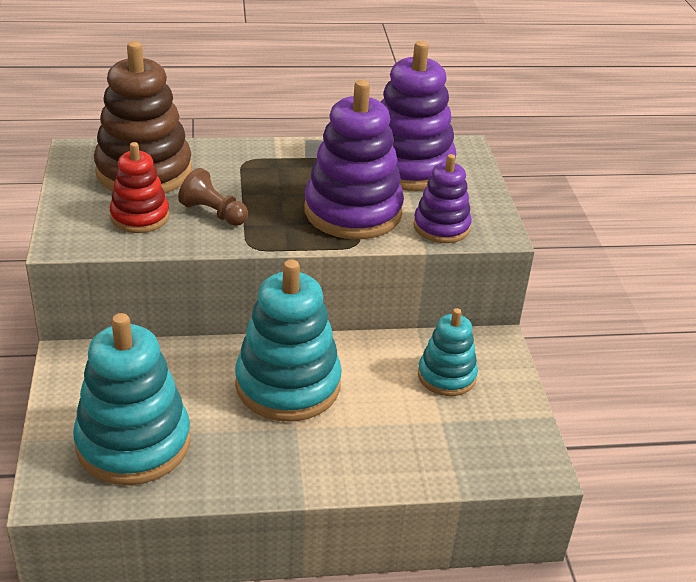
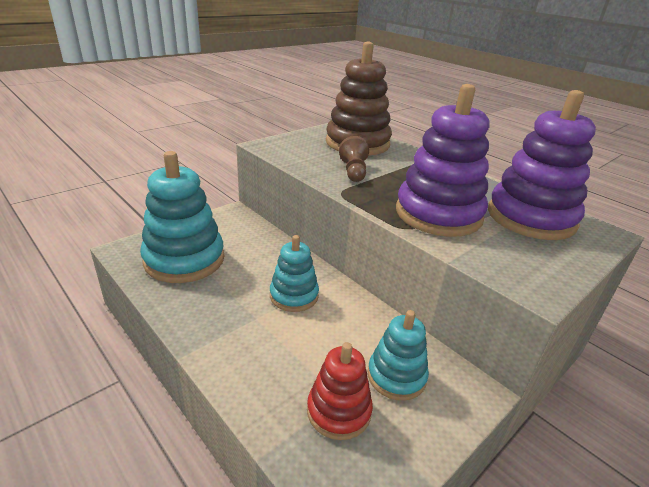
camera: 55 degrees right, 5 degrees down
red stacking toy [110,142,169,233] -> red stacking toy moved to [307,342,373,440]
turquoise stacking toy [235,260,342,422] -> turquoise stacking toy [270,235,319,312], size x0.57
purple stacking toy [413,154,472,243] -> none

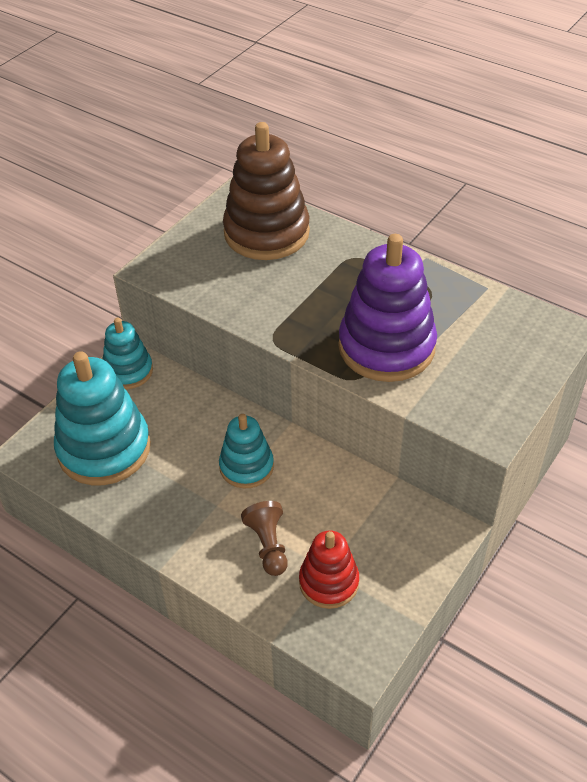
camera: 10 degrees left, 15 degrees up
brown pawn [339,136,369,182] -> brown pawn moved to [241,501,288,576]
turquoise stacking toy [368,310,429,401] -> turquoise stacking toy moved to [103,318,153,389]
purple stacking toy [488,90,596,240] -> none

